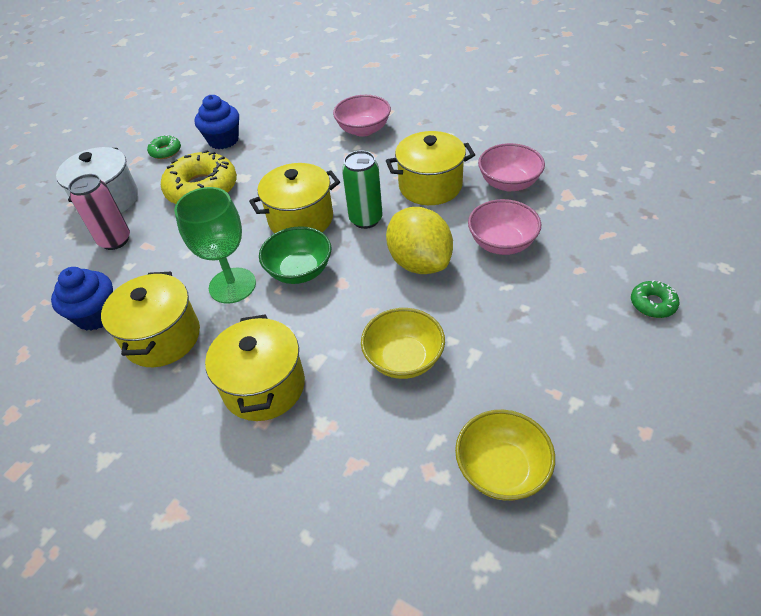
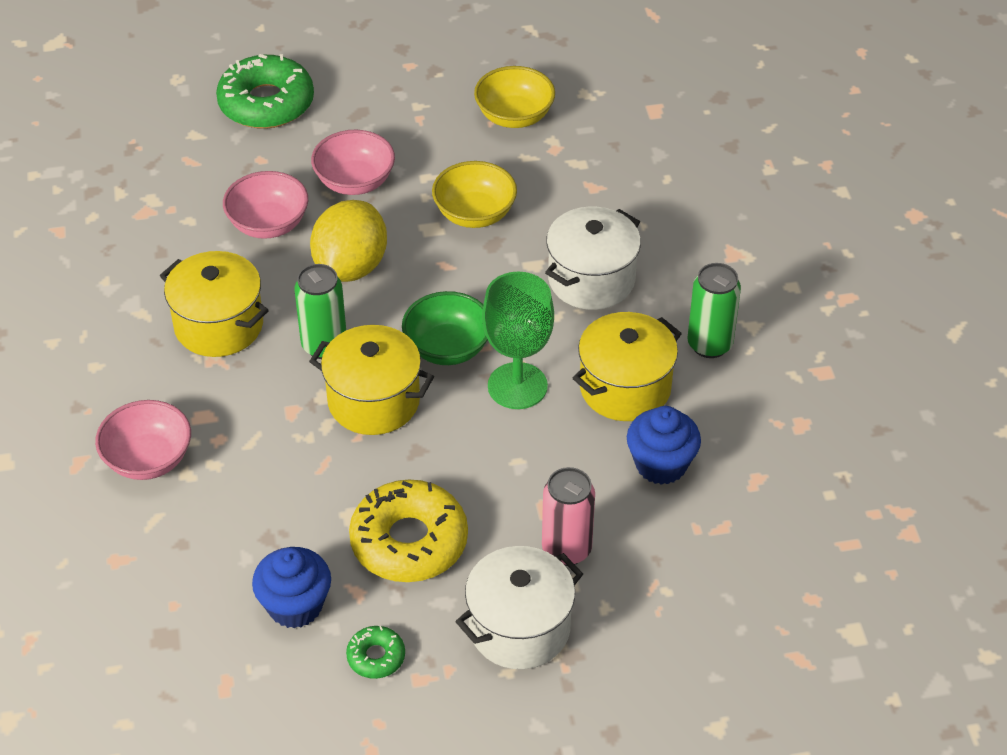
camera: 135 degrees left, 0 degrees up
yellow pot [205,314,305,421] -> white pot [545,207,641,310]
pink bowl [478,143,545,191] -> pink bowl moved to [311,130,395,195]
green donut [631,280,679,318] -> green donut [216,54,314,129], size x2.10
none -> green can [687,263,741,358]

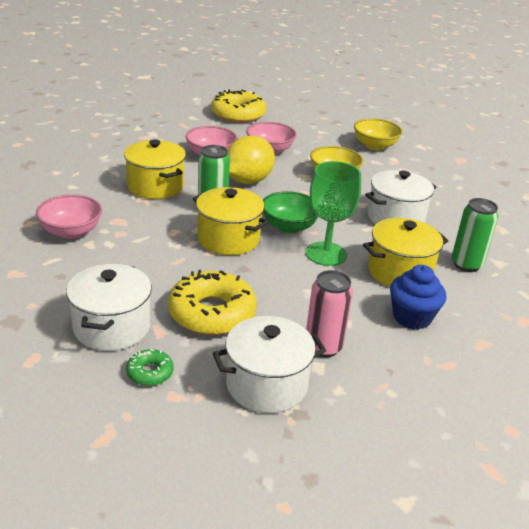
camera: 15 degrees right, 15 degrees down
green donut [216,54,314,129] -> yellow donut [211,89,266,123]
blue cupcake [252,547,331,628] -> white pot [66,264,152,351]

